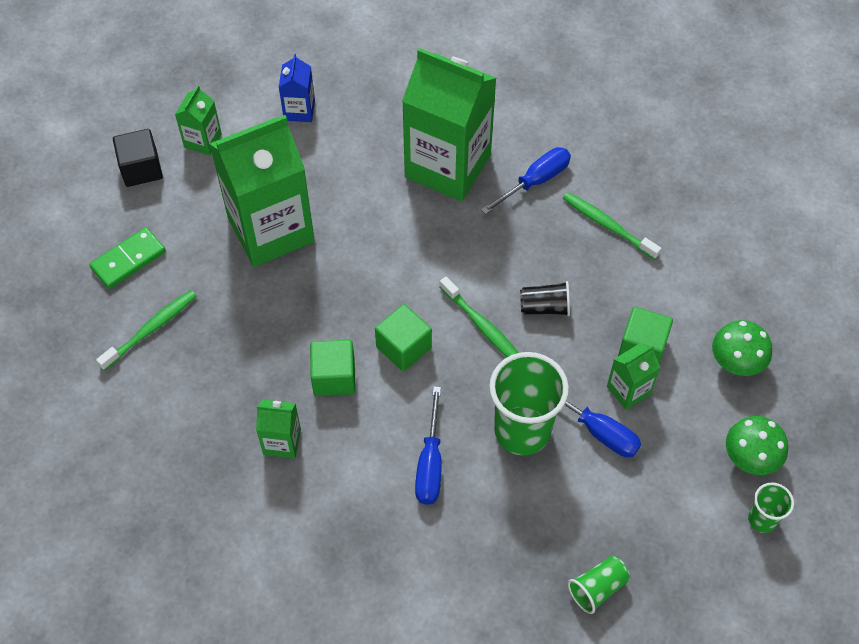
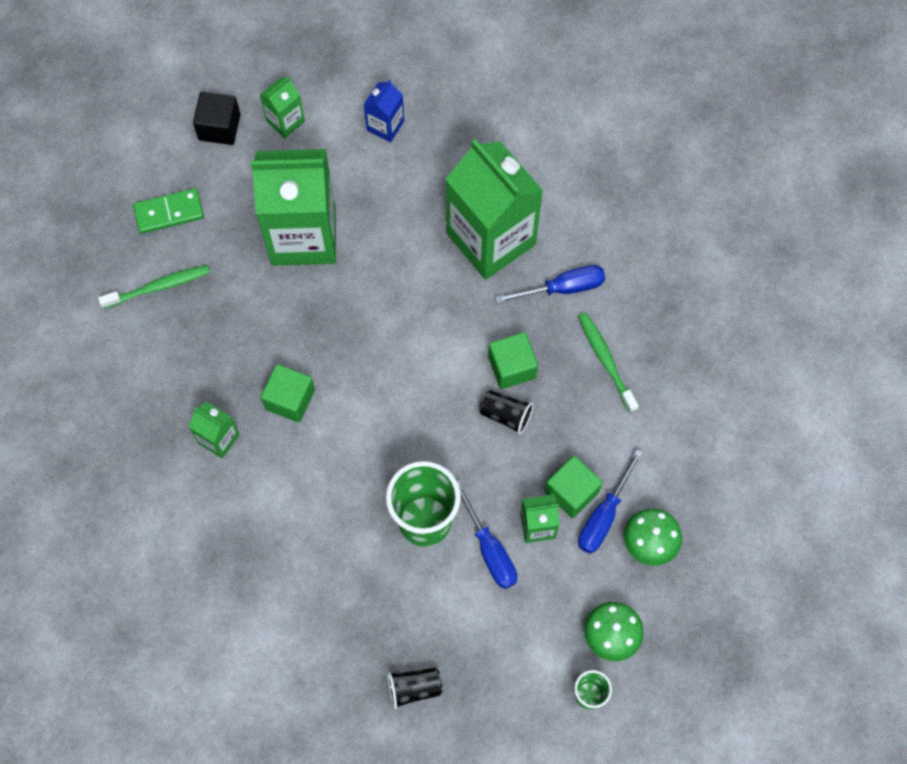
camera: 25 degrees right, 10 degrees up
green cube [375,304,432,371] -> green cube moved to [488,332,538,389]
blue screwdriver [415,386,442,505] -> blue screwdriver moved to [578,449,643,554]
green toothbrush [440,277,519,357] -> none
green cup [568,556,630,614] -> black cup [388,668,443,709]

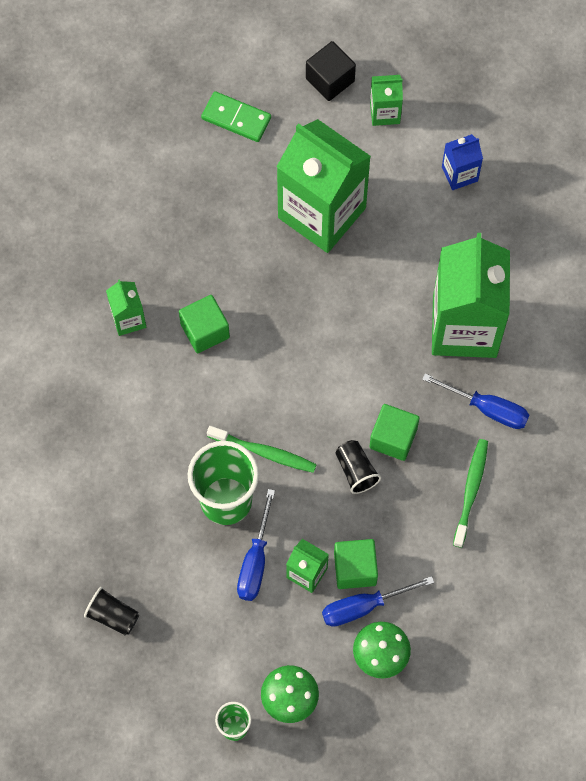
camera: 40 degrees right, 0 degrees up
green toothbrush [98,265,210,309] -> green toothbrush moved to [207,426,317,473]

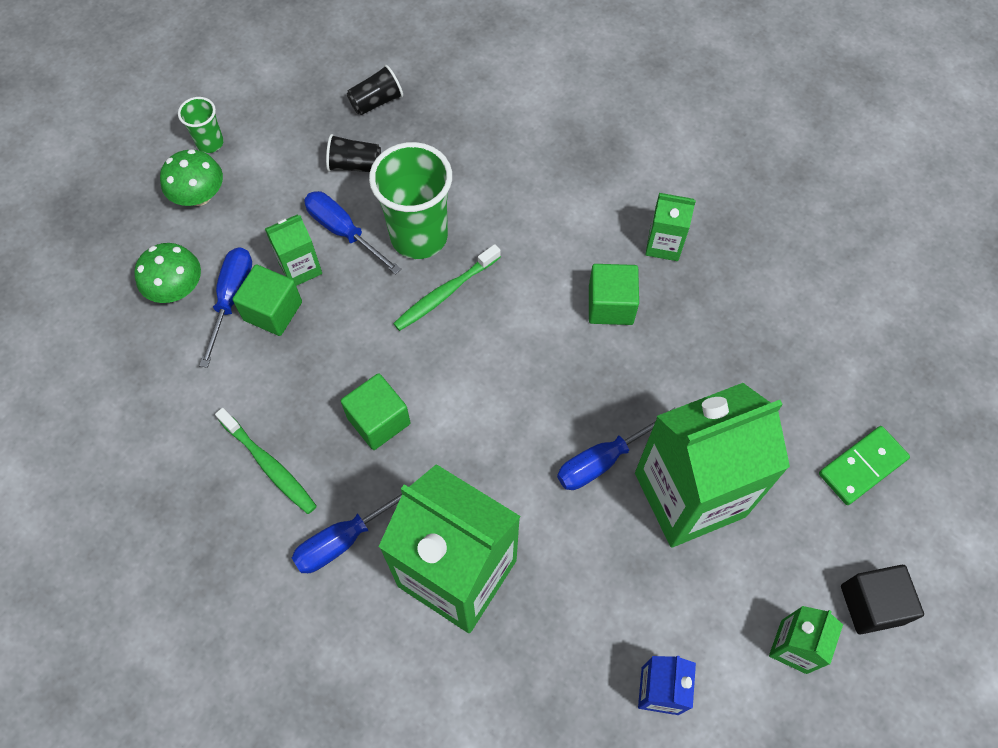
camera: 120 degrees right, 5 degrees down
black cup [335,440,381,494] -> black cup moved to [326,134,381,172]
none -> blue screwdriver [557,408,676,490]

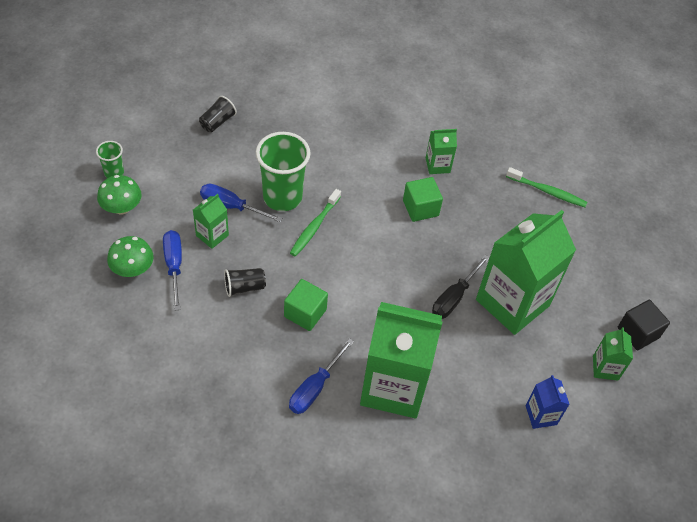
camera: 25 degrees left, 10 degrees down
green toothbrush [215,408,317,514] -> green toothbrush moved to [506,167,587,207]
green cube [233,264,302,336] -> none
black cup [326,134,381,172] -> black cup moved to [224,268,266,297]
blue screwdriver [557,408,676,490] -> black screwdriver [432,254,490,319]
green domino [819,426,910,505] -> none

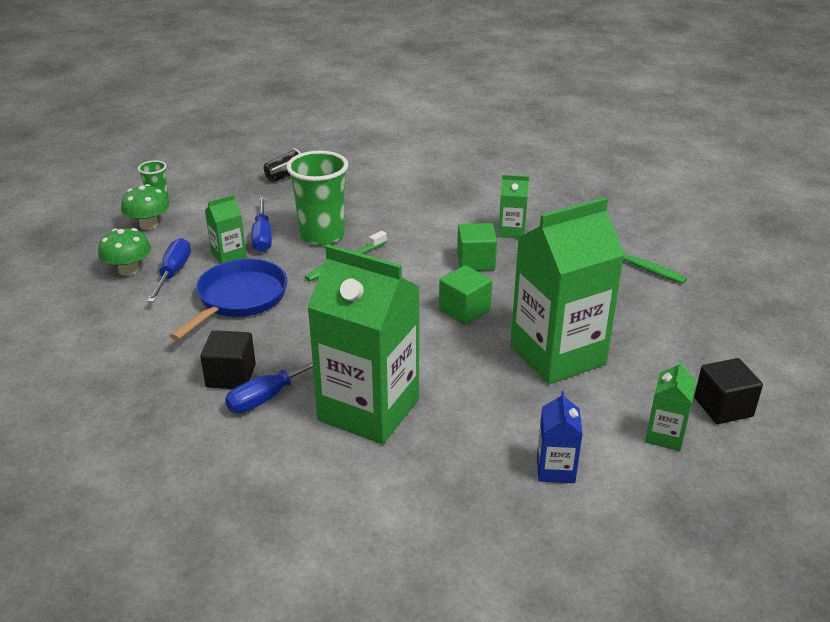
camera: 20 degrees right, 20 degrees down
blue screwdriver [200,184,282,222] -> blue screwdriver turned 135 degrees counterclockwise [251,197,272,252]
black cup [224,268,266,297] -> blue pan [170,259,288,341]
green cube [284,279,328,331] -> green cube moved to [439,265,492,325]
black screwdriver [432,254,490,319] -> none
none -> black cube [200,330,256,389]

